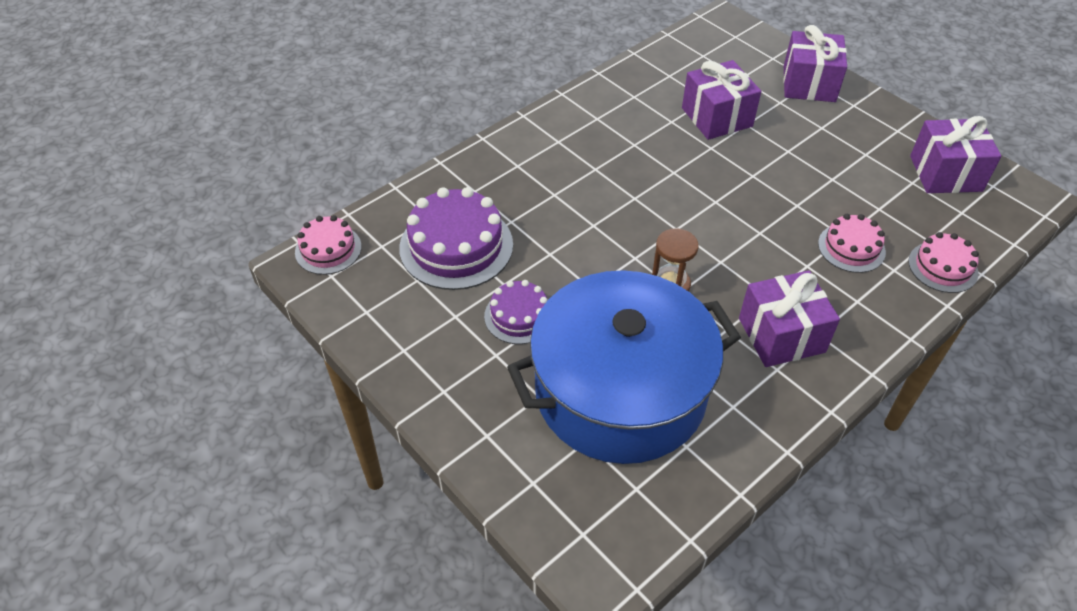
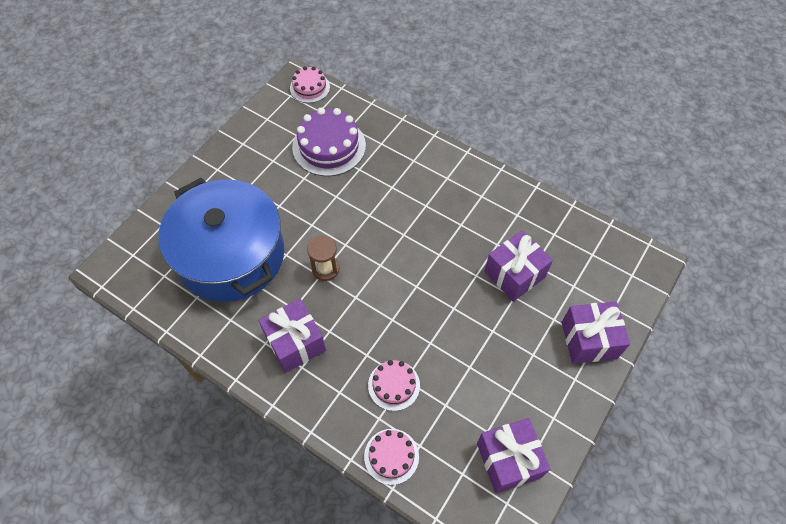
camera: 75 degrees right, 10 degrees up
purple cake [484,280,548,344] -> none

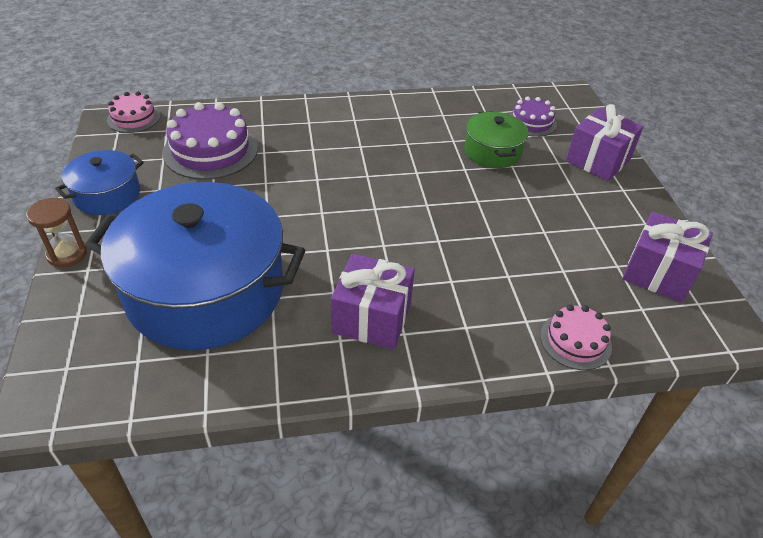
camera: 45 degrees left, 15 degrees down
brown hourglass [307,235,340,281] -> brown hourglass moved to [26,198,87,267]
pink cake [368,360,420,411] -> none
purple gift [484,230,553,302] -> green pot [465,111,528,168]
none -> blue pot [55,150,144,215]
none -> purple cake [509,97,557,137]

